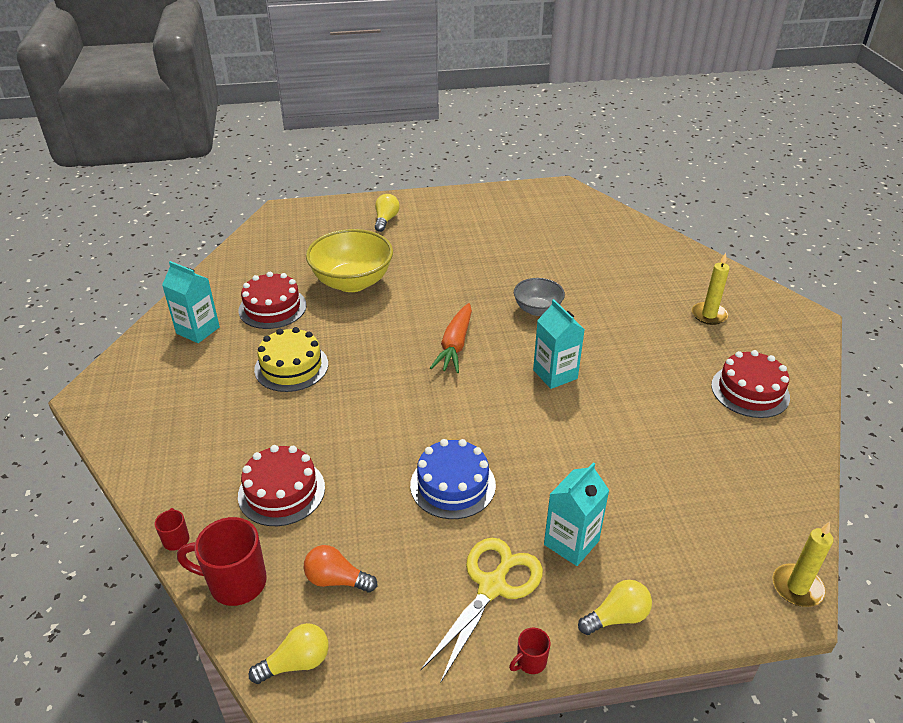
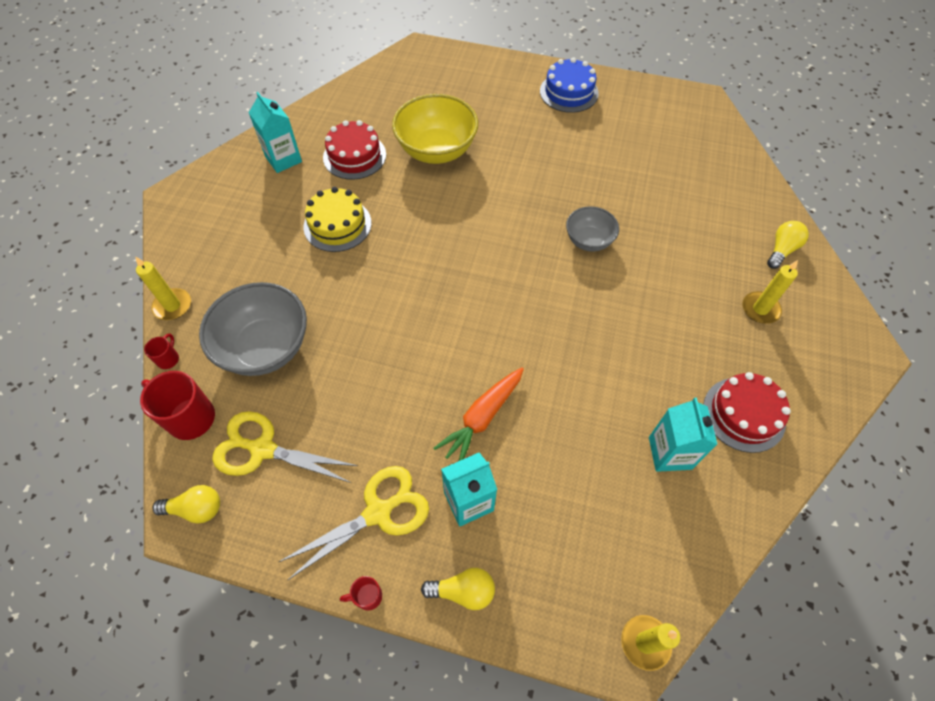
camera: 25 degrees right, 20 degrees up
red cake [238,445,325,526] -> grey bowl [199,282,307,376]
orange light bulb [304,545,377,592] -> yellow scissors [212,411,358,483]
yellow light bulb [375,194,400,232] -> yellow light bulb moved to [767,221,809,269]
blue cake [410,439,496,519] -> blue cake moved to [540,57,599,113]
orange carrot [430,303,472,373] -> orange carrot moved to [433,367,524,461]
turquoise carton [533,299,585,389] -> turquoise carton moved to [649,398,718,472]
none -> yellow candle [135,256,191,320]

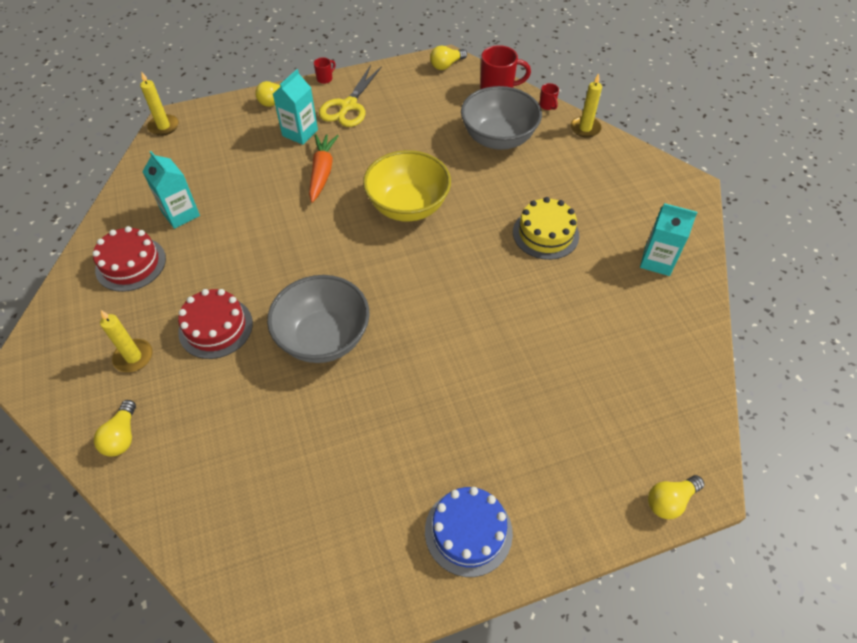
camera: 145 degrees right, 5 degrees down
yellow scissors [212,411,358,483] -> none
red cake [323,120,386,180] -> red cake moved to [178,289,253,359]
yellow bowl [392,94,478,164] -> yellow bowl moved to [363,150,451,221]
grey bowl [566,206,619,252] -> grey bowl [267,275,370,363], size x1.76
none -> yellow light bulb [648,475,704,519]

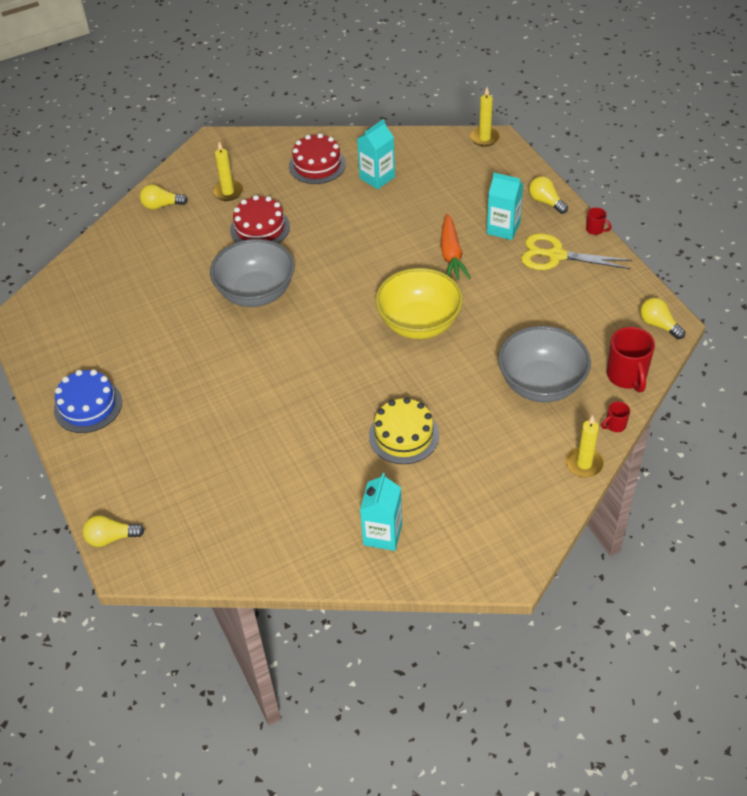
camera: 85 degrees right, 5 degrees down
orange carrot [309,134,338,203] -> orange carrot turned 90 degrees clockwise [441,214,471,280]
yellow light bulb [648,475,704,519] -> yellow light bulb turned 60 degrees counterclockwise [83,515,145,547]

